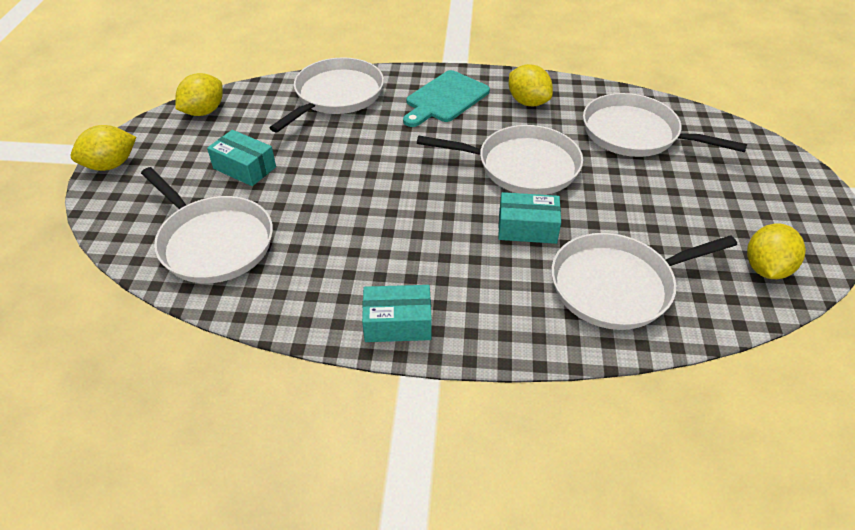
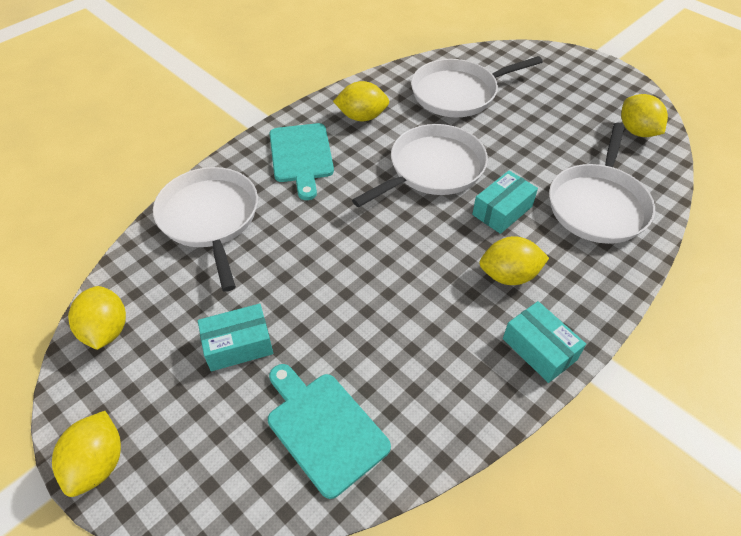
camera: 50 degrees left, 5 degrees up
white pan [141,167,273,283] -> turquoise cutting board [268,364,391,499]
turquoise box [362,285,432,342] -> turquoise box turned 75 degrees counterclockwise [503,301,586,383]
none -> yellow lemon [479,236,549,285]

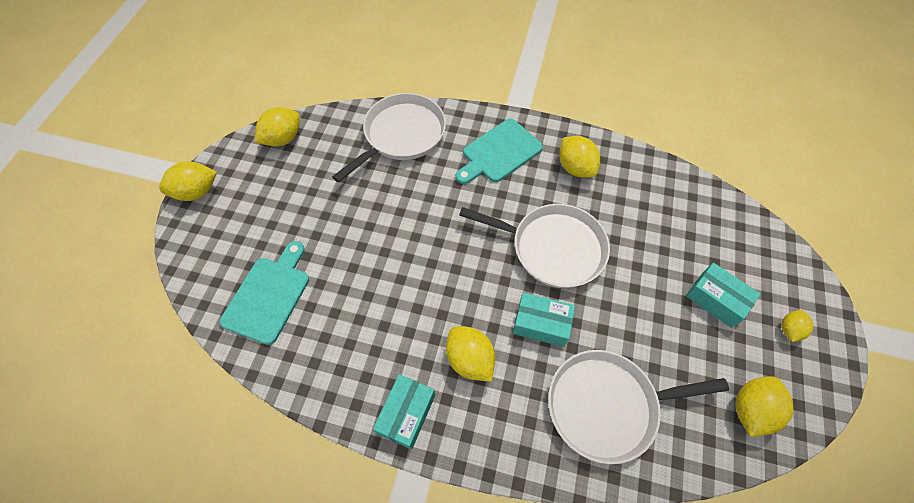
camera: 60 degrees right, 10 degrees up
turquoise box [198,304,273,371] -> turquoise box moved to [686,263,761,328]
white pan [411,56,543,117] -> none
none -> yellow lemon [782,310,813,342]

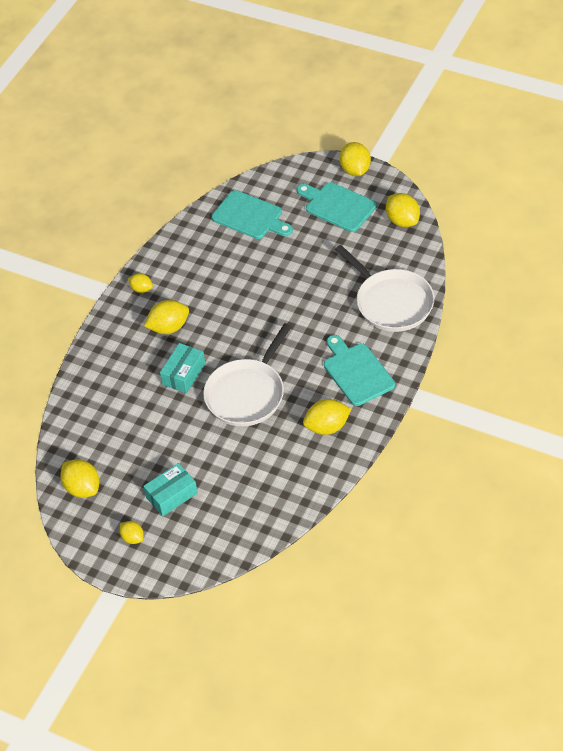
camera: 105 degrees right, 10 degrees down
turquoise box [373,374,435,450] -> yellow lemon [128,273,153,293]
white pan [548,350,729,464] -> none
none -> turquoise cutting board [297,182,377,232]

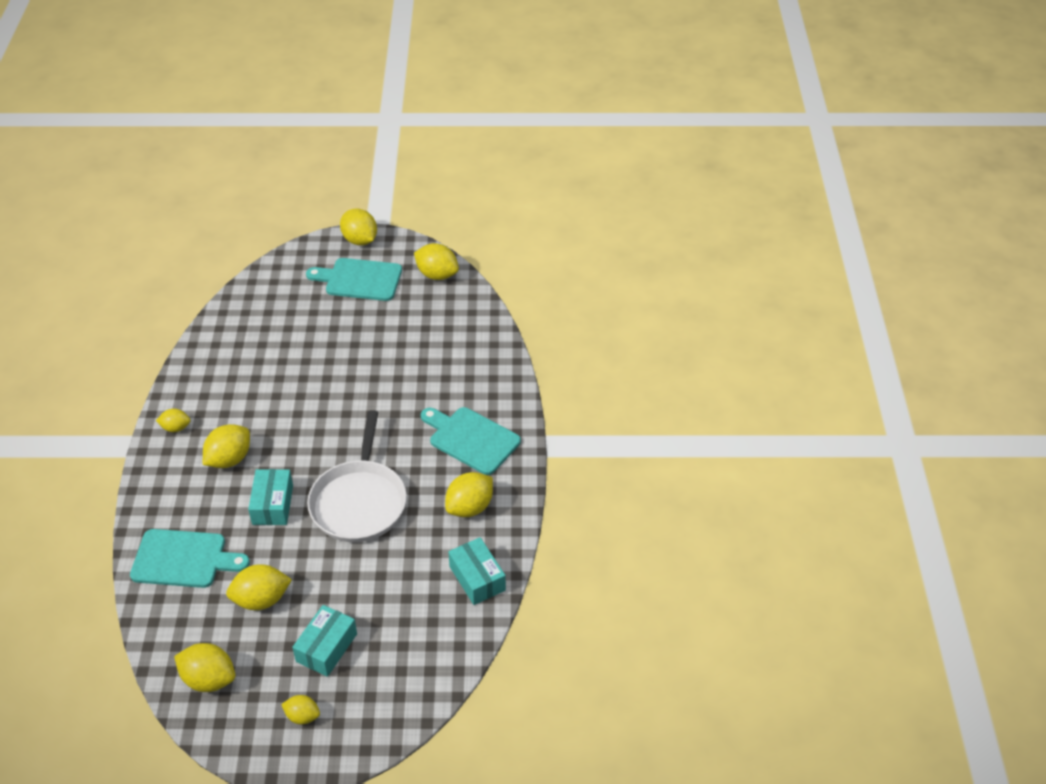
camera: 30 degrees left, 5 degrees down
turquoise cutting board [212,190,293,239] -> turquoise cutting board moved to [130,529,250,588]
white pan [335,245,434,332] -> none
none -> yellow lemon [226,564,292,610]
none -> turquoise box [448,537,506,605]

